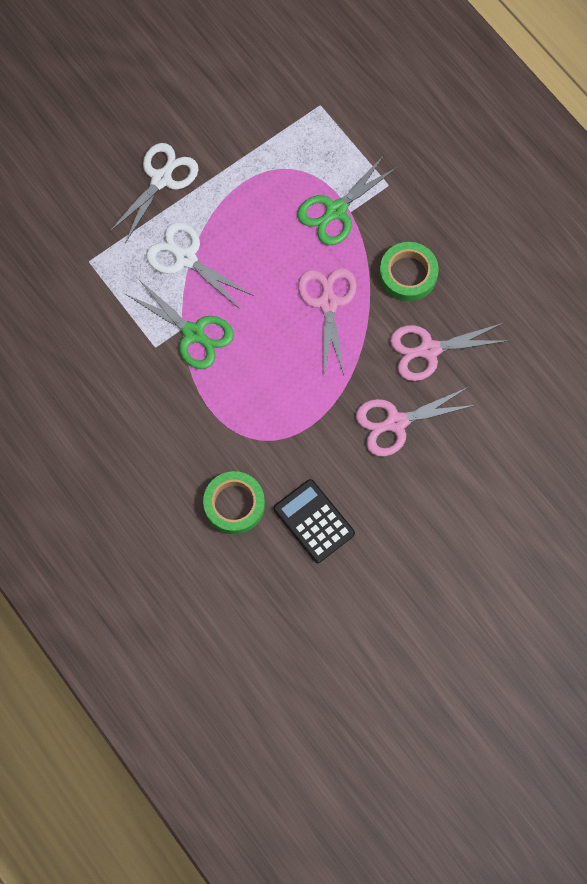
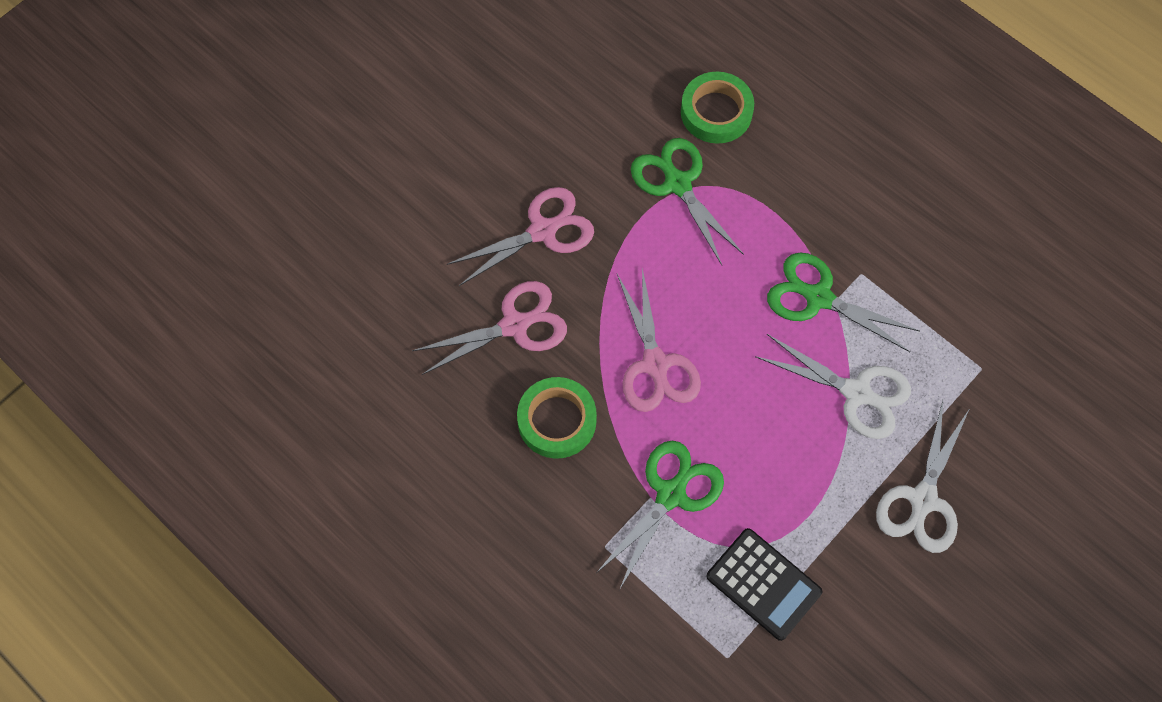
camera: 170 degrees right, 5 degrees down
black calculator [273,479,355,563] -> black calculator moved to [706,528,822,641]
none -> green scissors [631,138,744,265]

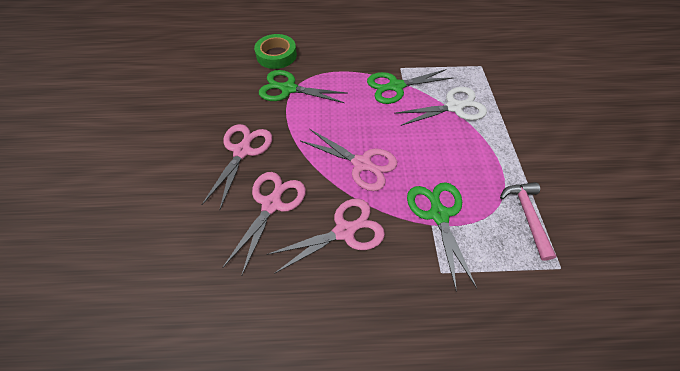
camera: 45 degrees left, 10 degrees down
green tape [517,377,597,459] -> pink scissors [267,198,385,274]
black calculator [706,528,822,641] -> pink hammer [500,182,557,261]
white scissors [876,401,970,553] -> none

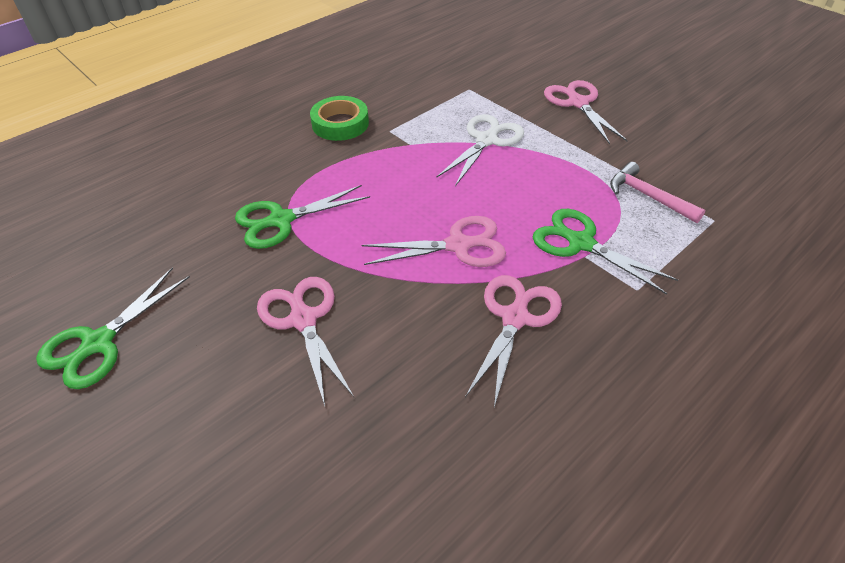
camera: 40 degrees left, 10 degrees down
pink scissors [222,172,306,275] -> pink scissors moved to [544,80,628,144]
green tape [254,34,297,69] -> green tape moved to [310,96,369,141]
green scissors [367,69,453,104] -> green scissors moved to [36,267,190,389]

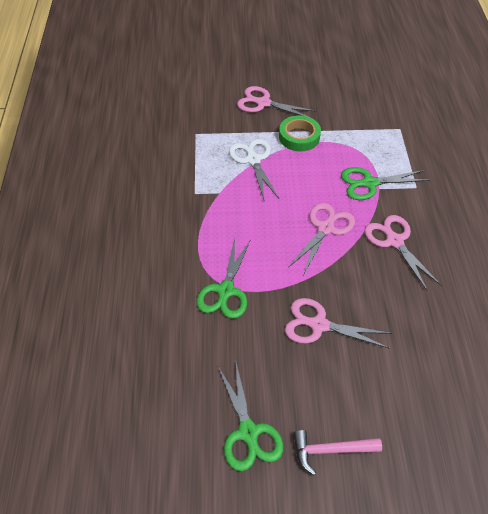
camera: 50 degrees left, 5 degrees up
green tape [310,96,369,141] -> green tape moved to [279,115,321,151]
pink hammer [610,162,705,223] -> pink hammer moved to [293,430,382,475]

